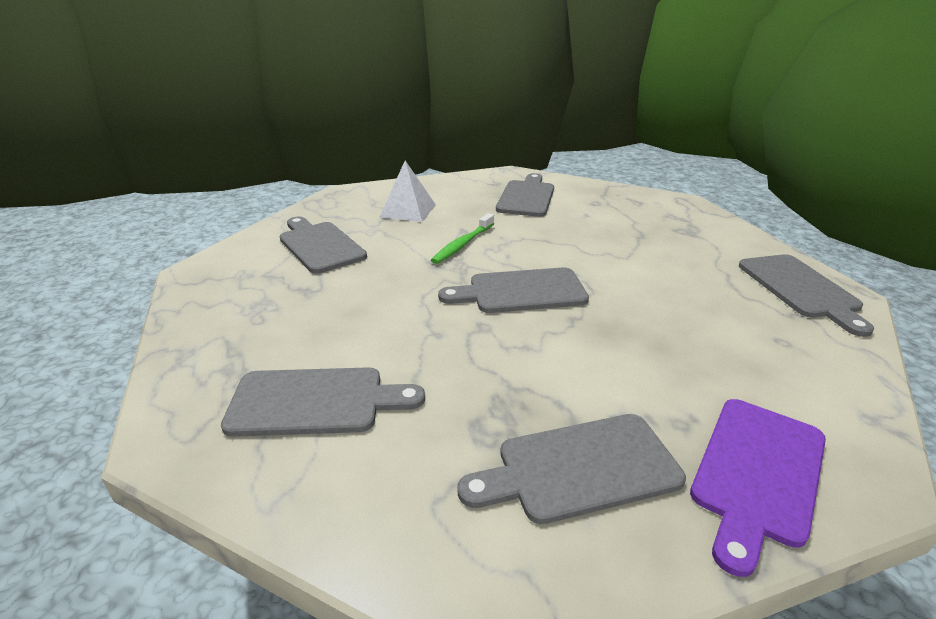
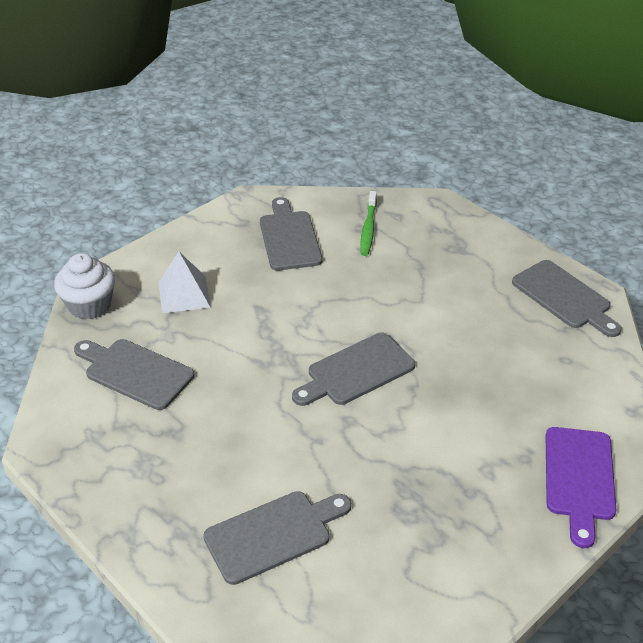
camera: 25 degrees left, 10 degrees up
green toothbrush [431,213,494,264] -> green toothbrush moved to [360,191,377,256]
grey cutting board [457,414,686,524] -> none
none -> white cupcake [54,253,115,320]

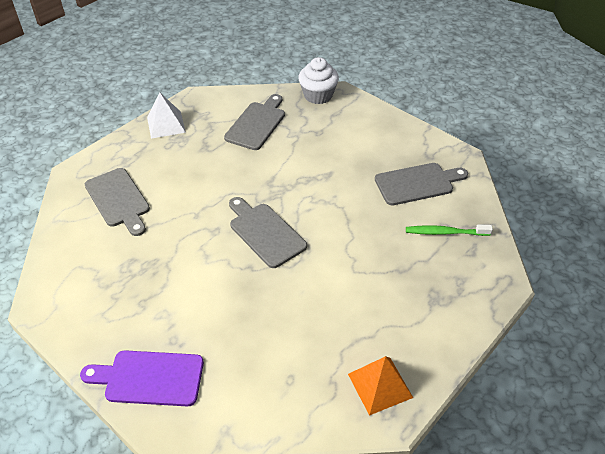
camera: 85 degrees right, 5 degrees up
white pyramid [159,252,210,313] -> white pyramid moved to [147,92,186,139]
grey cutting board [512,260,622,337] -> orange pyramid [348,356,413,416]

